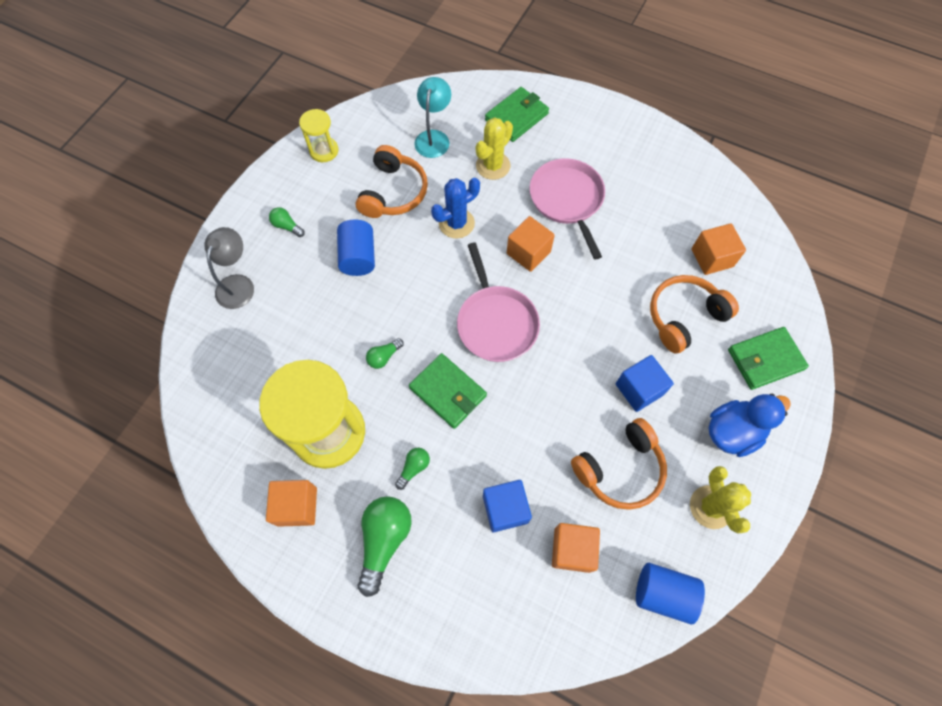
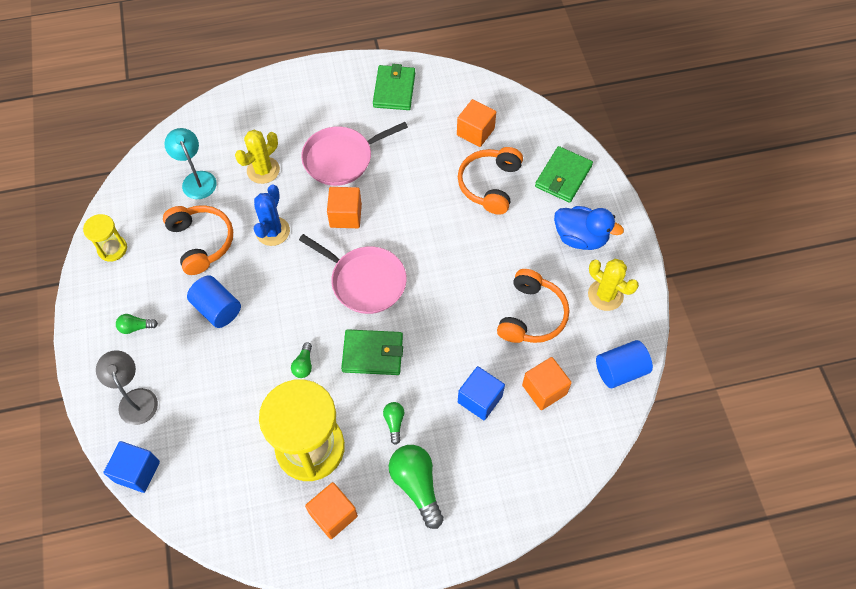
camera: 40 degrees left, 5 degrees down
yellow cactus [476,117,513,180] -> yellow cactus turned 45 degrees clockwise [235,130,280,184]
green wallet [485,87,549,142] -> green wallet moved to [373,64,415,110]
pink pan [529,158,605,260] -> pink pan turned 60 degrees counterclockwise [301,122,408,186]
blue cube [616,355,674,412] -> blue cube moved to [103,441,160,493]
blue duck [709,394,791,457] -> blue duck turned 90 degrees clockwise [554,206,624,250]

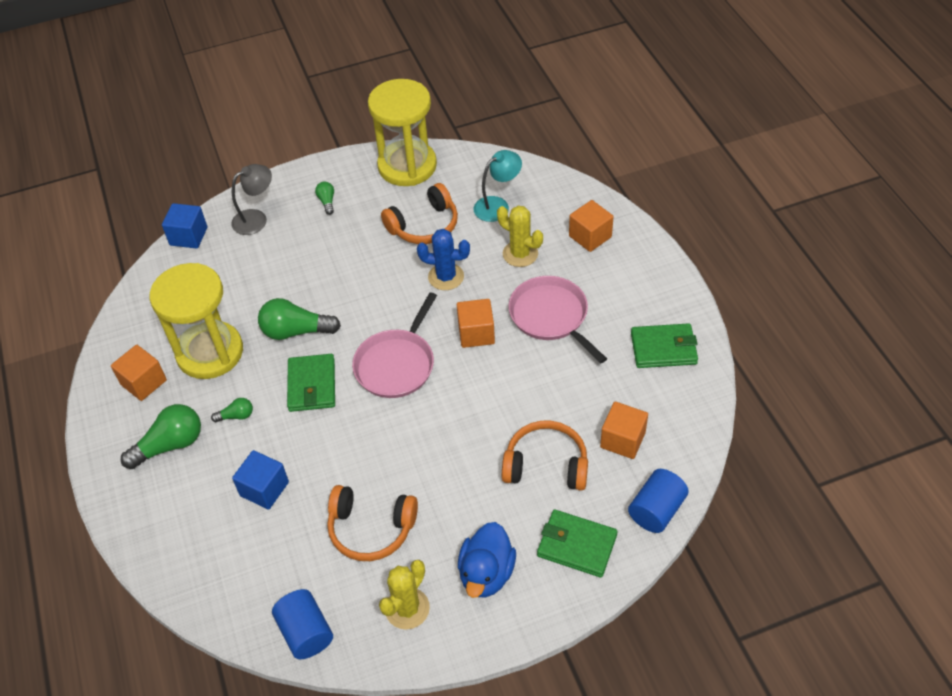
camera: 85 degrees right, 10 degrees down
yellow hourglass [83,214,127,262] -> yellow hourglass [368,79,437,186], size x2.10
blue cylinder [187,275,241,328] -> blue cylinder moved to [628,469,689,533]
green light bulb [291,342,312,378] -> green light bulb [258,298,341,340], size x1.98
orange cube [522,357,572,410] -> orange cube moved to [569,200,614,252]

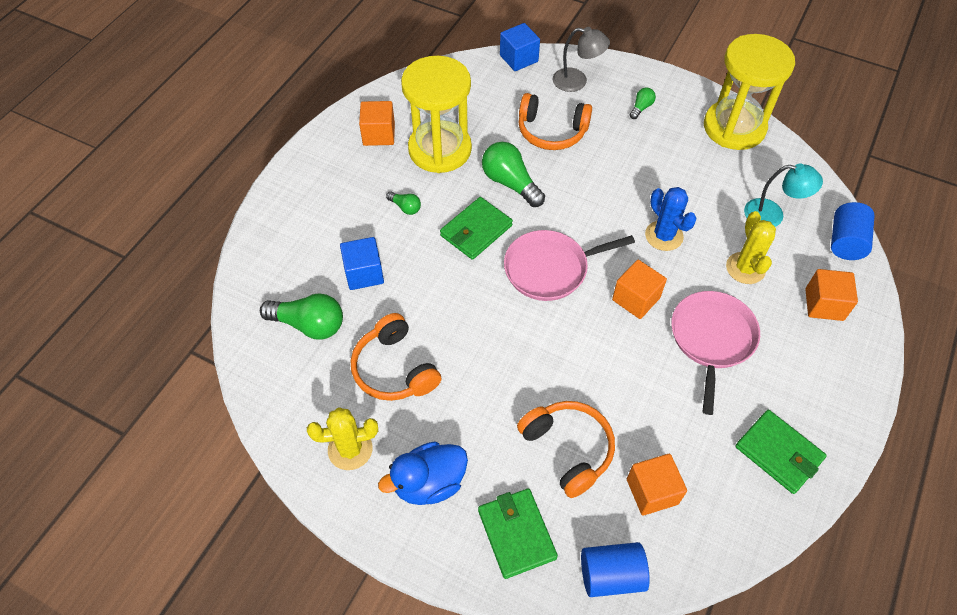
camera: 45 degrees right, 5 degrees up
green light bulb [121,404,201,469] -> green light bulb moved to [260,293,343,340]
blue cylinder [272,589,333,659] -> blue cylinder moved to [831,202,875,260]
orange headphones [381,183,458,244] -> orange headphones moved to [519,93,592,150]

